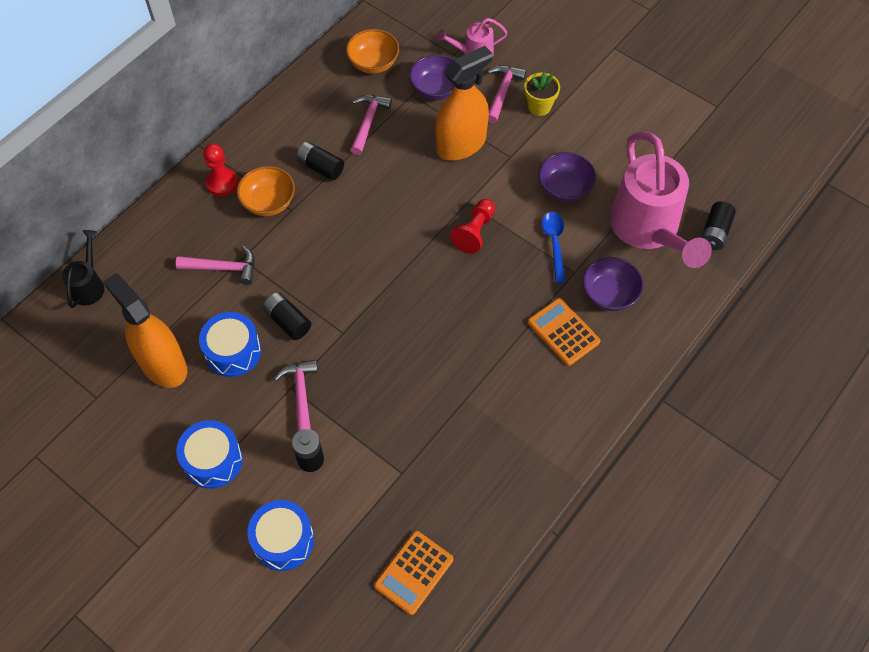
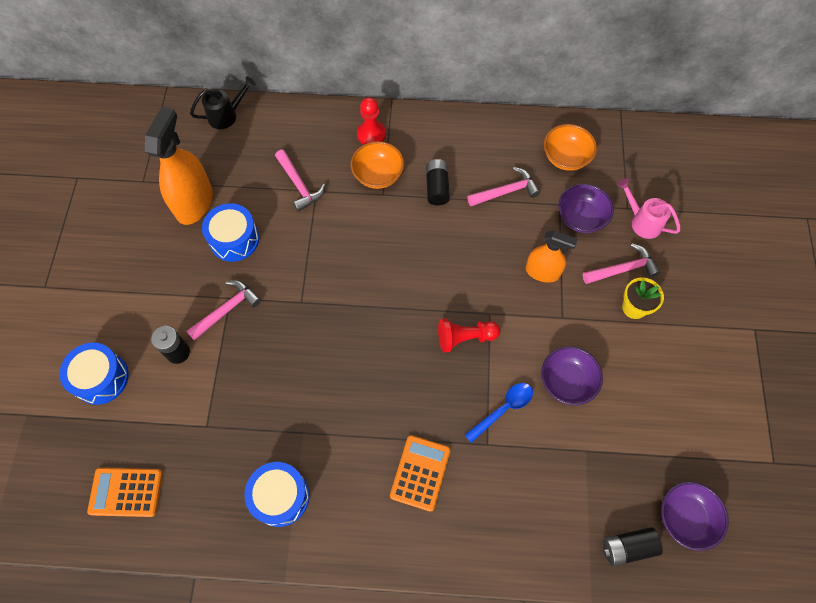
camera: 55 degrees right, 5 degrees up
blue drum [176,420,243,489] -> blue drum moved to [244,462,309,527]
black battery [263,292,311,340] -> none
orange spray bottle [435,46,493,161] -> orange spray bottle [526,230,578,283], size x0.62
purple bowl [583,257,644,311] -> purple bowl moved to [661,481,729,551]
pink watering can [610,132,712,268] -> none

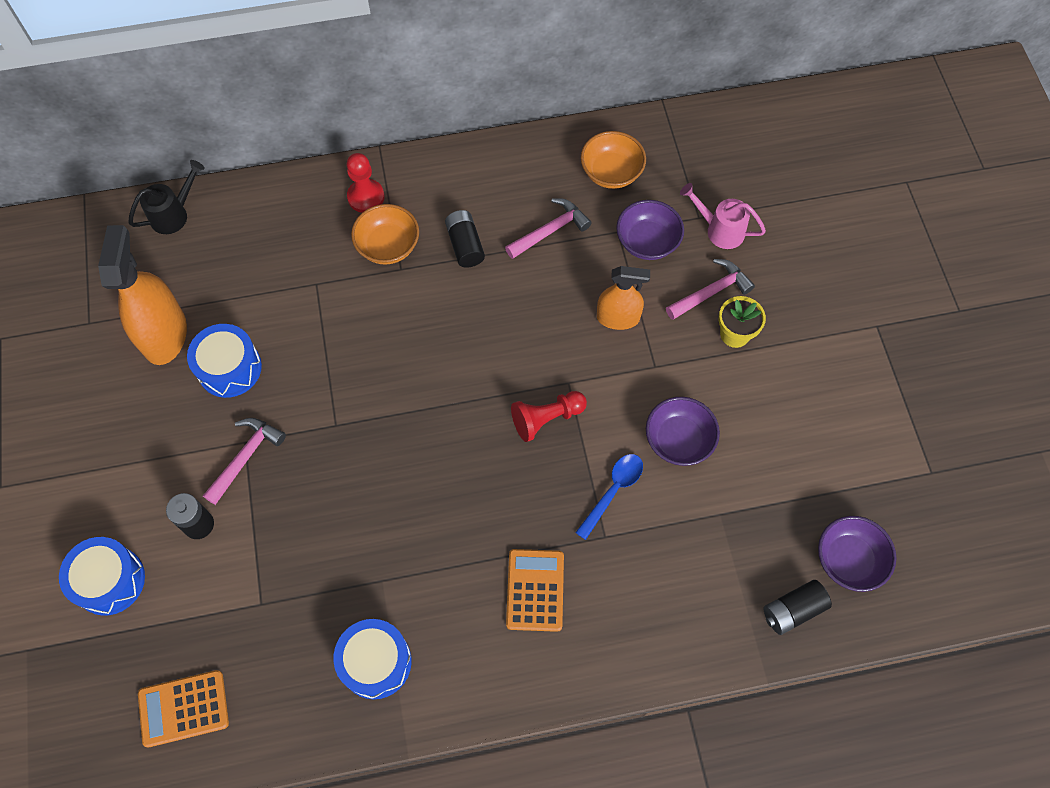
camera: 15 degrees left, 0 degrees up
pink hammer [275,150,325,212] -> none

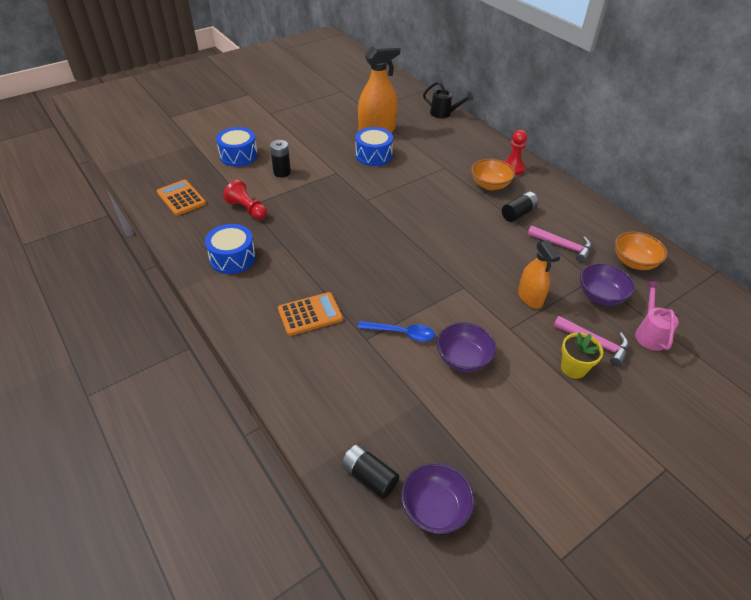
camera: 65 degrees right, 20 degrees down
pink hammer [203,418,286,505] -> none
red pawn [511,391,587,442] -> red pawn moved to [223,180,267,220]

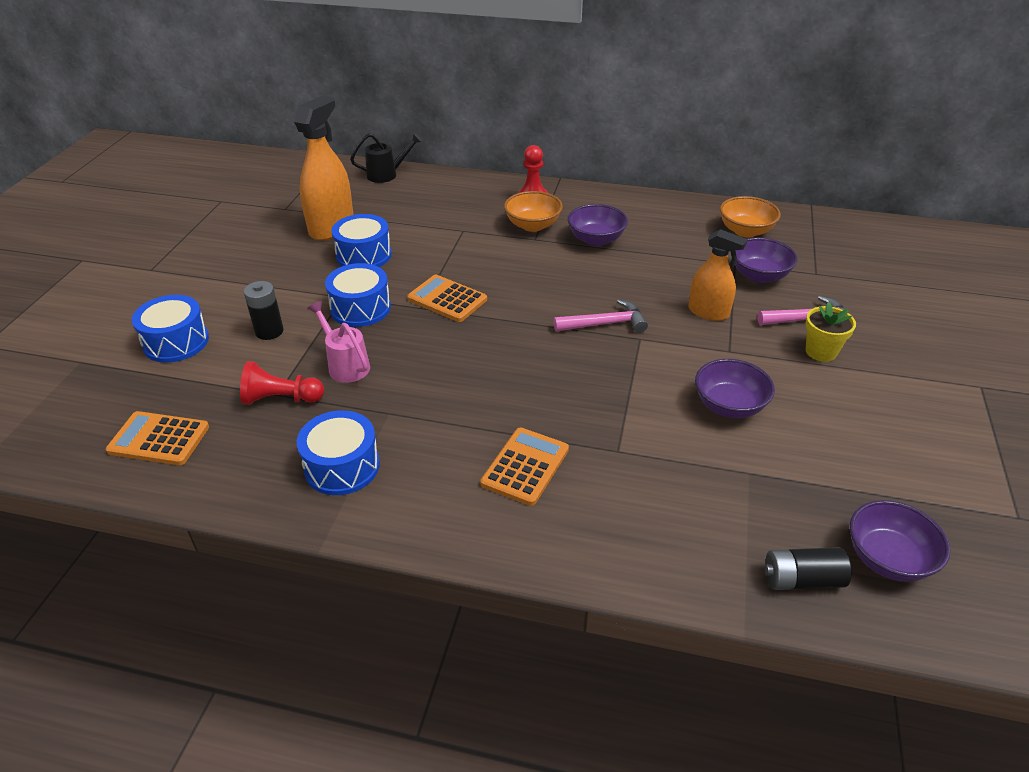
camera: 40 degrees left, 5 degrees down
blue spoon [358,321,435,342] -> none
black battery [502,191,539,222] -> purple bowl [568,204,628,246]
pink hammer [528,225,592,263] -> pink hammer moved to [554,299,648,333]
pink watering can [635,282,678,351] -> pink watering can moved to [307,301,370,383]
none -> blue drum [325,263,391,327]
none -> orange calculator [407,275,487,322]

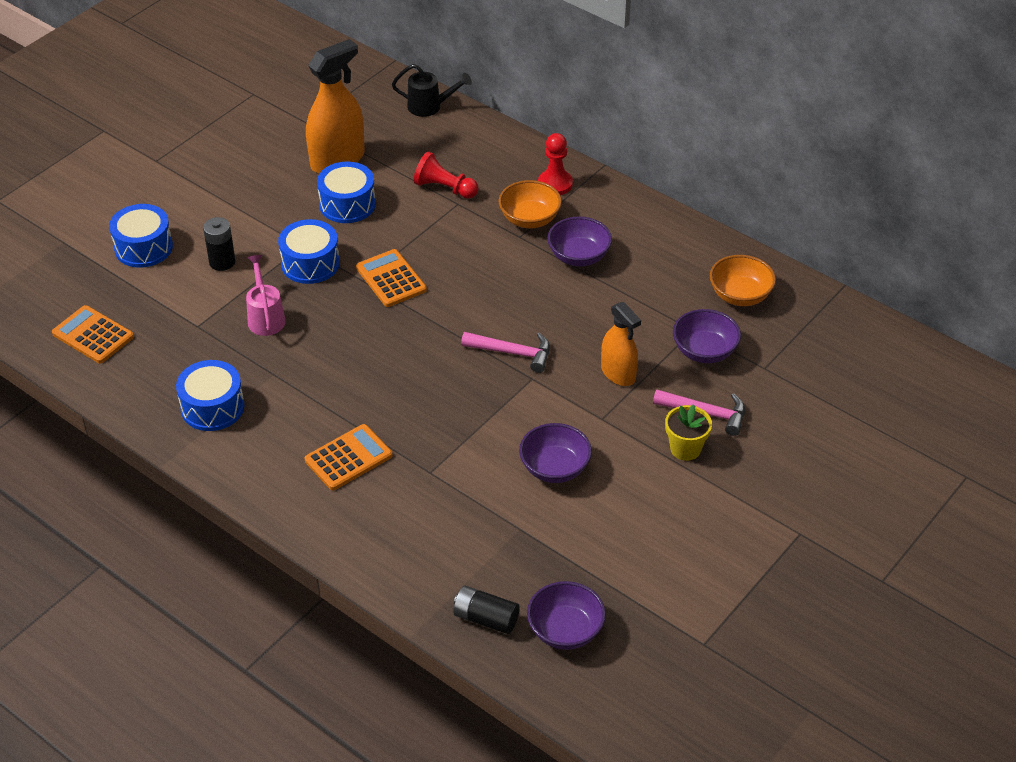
camera: 25 degrees right, 5 degrees up
red pawn [240,361,324,405] -> red pawn moved to [414,152,478,199]

